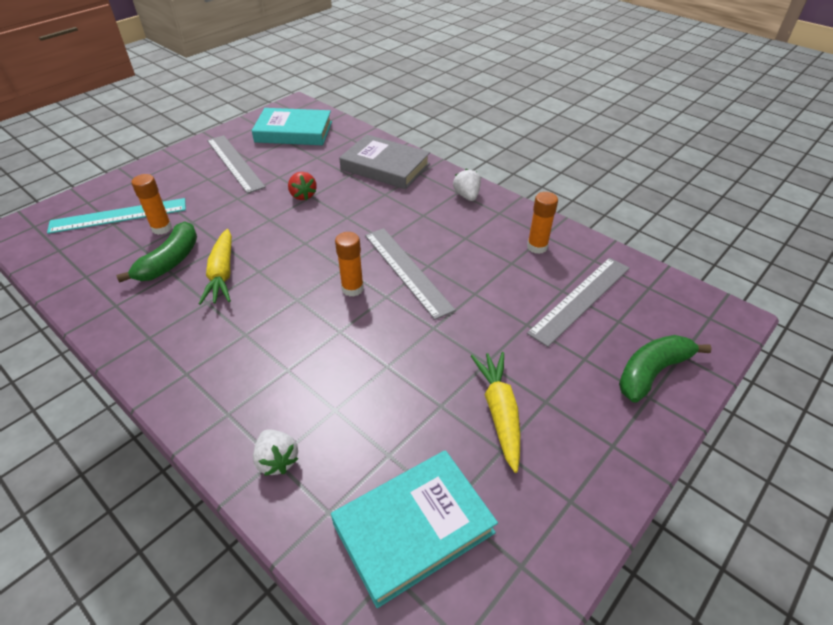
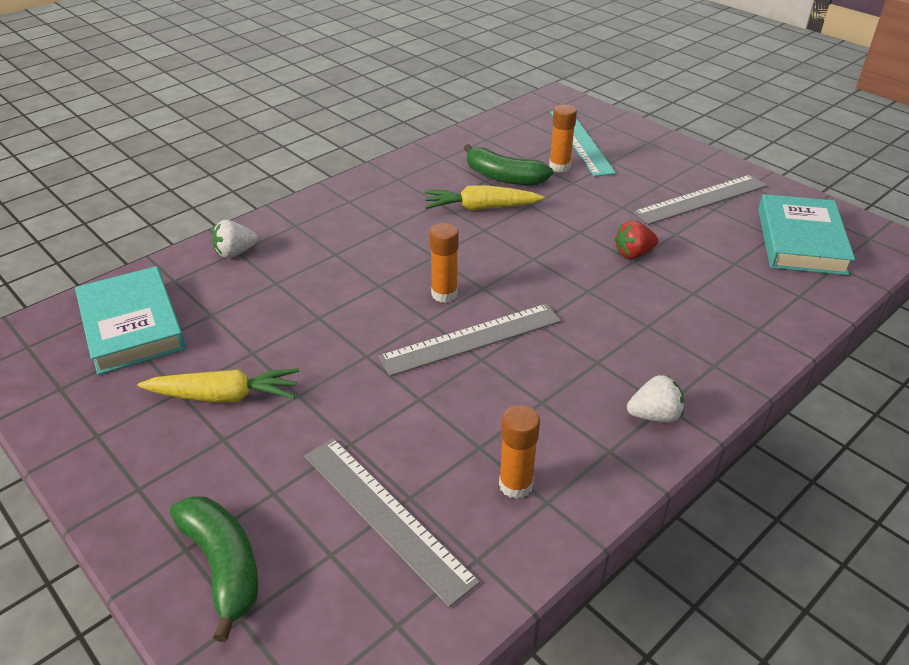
camera: 95 degrees right, 5 degrees down
grey book [339,134,430,189] -> none

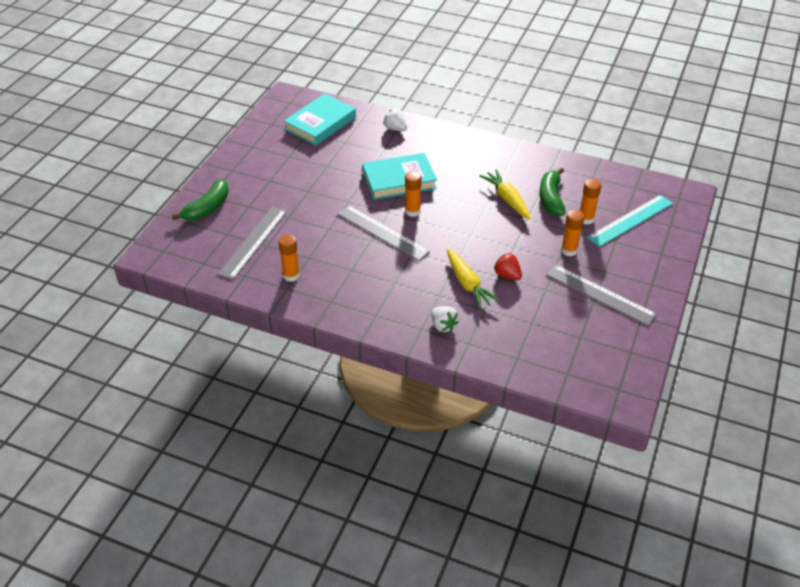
camera: 65 degrees right, 5 degrees up
yellow carrot [138,368,299,403] -> yellow carrot moved to [447,249,500,309]
white strawberry [627,375,684,423] -> white strawberry moved to [431,306,459,332]
turquoise book [758,194,855,275] -> turquoise book moved to [362,153,437,200]
none -> orange glue stick [561,210,584,256]

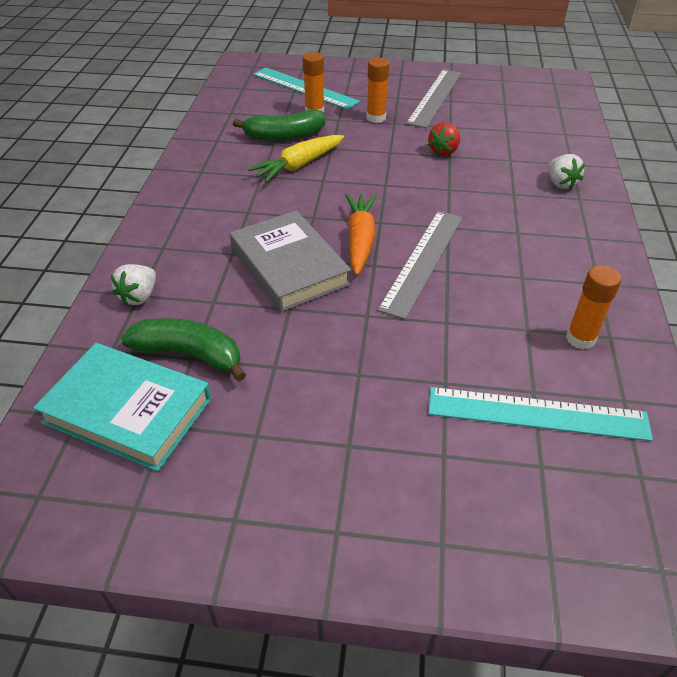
camera: 105 degrees left, 0 degrees up
green banana [171,179,229,221] -> green banana moved to [121,318,246,381]
grey ruler [218,206,287,280] -> turquoise ruler [428,387,653,441]
turquoise book [362,153,437,200] -> grey book [230,210,351,312]
orange glue stick [405,171,422,217] -> orange carrot [345,194,377,275]
white strawberry [431,306,459,332] -> white strawberry turned 120 degrees clockwise [548,154,585,189]
yellow carrot [447,249,500,309] -> none

